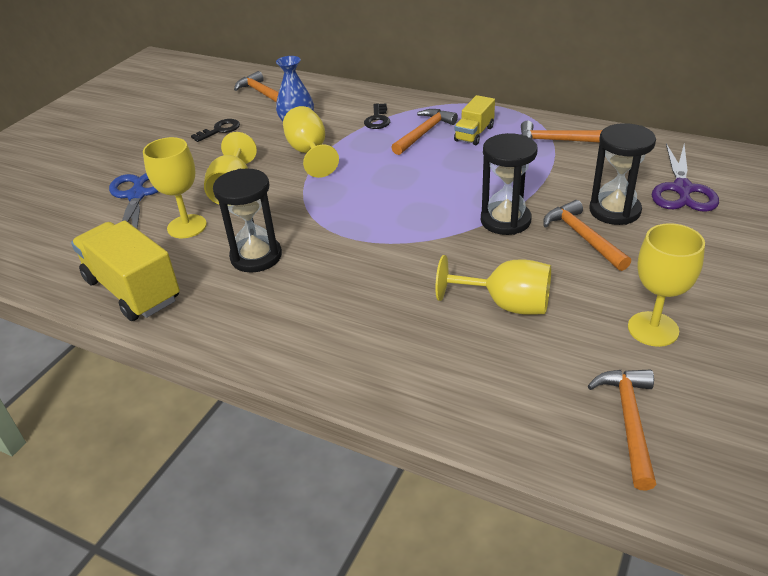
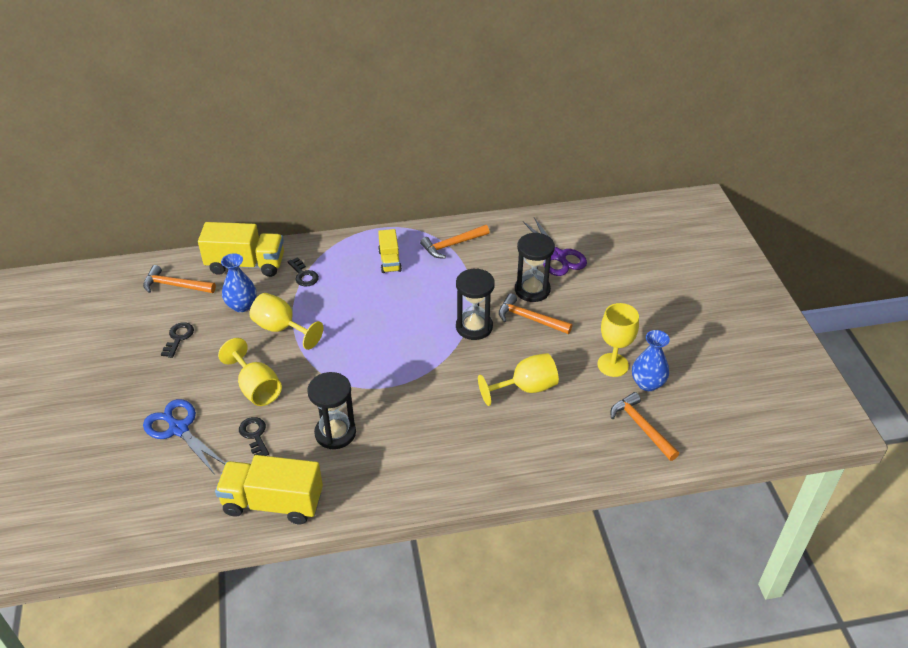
camera: 40 degrees left, 5 degrees up
yellow goblet [143,137,207,238] -> black key [239,417,269,456]
orange hammer [391,109,458,155] -> none
none -> yellow truck [198,222,284,277]
none -> blue vase [632,330,670,391]

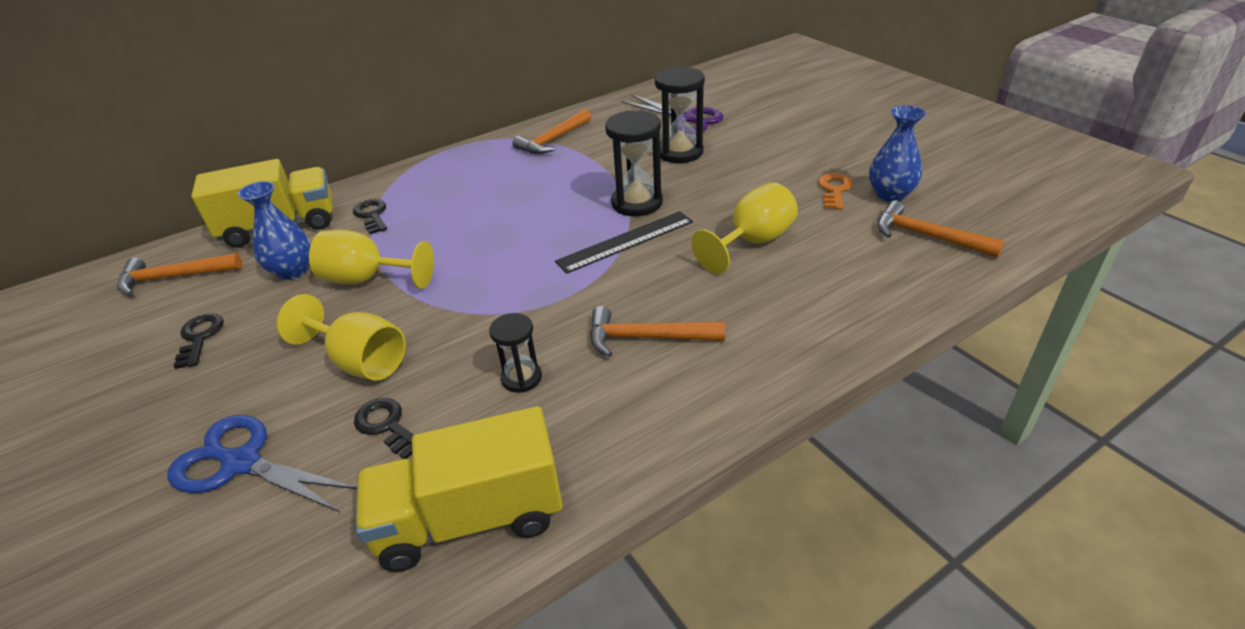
camera: 20 degrees left, 5 degrees down
black key [287,257,319,287] -> black key turned 150 degrees counterclockwise [353,199,387,234]
black hourglass [307,372,356,449] -> black hourglass [489,313,542,393], size x0.59
yellow truck [378,229,402,273] -> none
orange hammer [499,293,572,334] -> orange hammer moved to [590,306,725,357]
yellow goblet [597,303,639,377] -> orange key [818,173,853,210]
none -> black ruler [555,211,693,274]

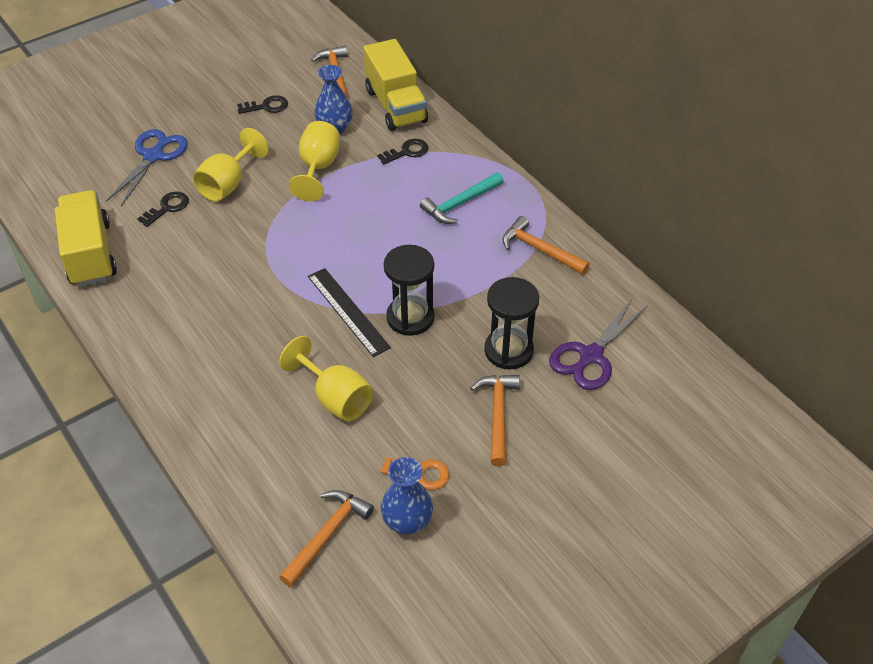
camera: 85 degrees right, 10 degrees up
black hourglass [489,313,542,393] -> none
orange hammer [590,306,725,357] -> orange hammer moved to [470,375,520,466]
none -> turquoise hammer [420,172,504,224]

